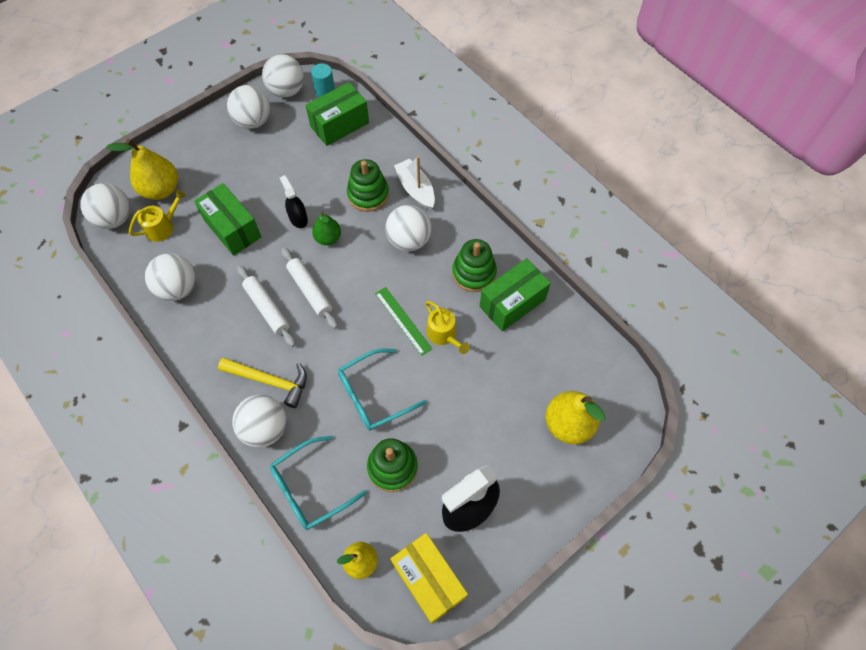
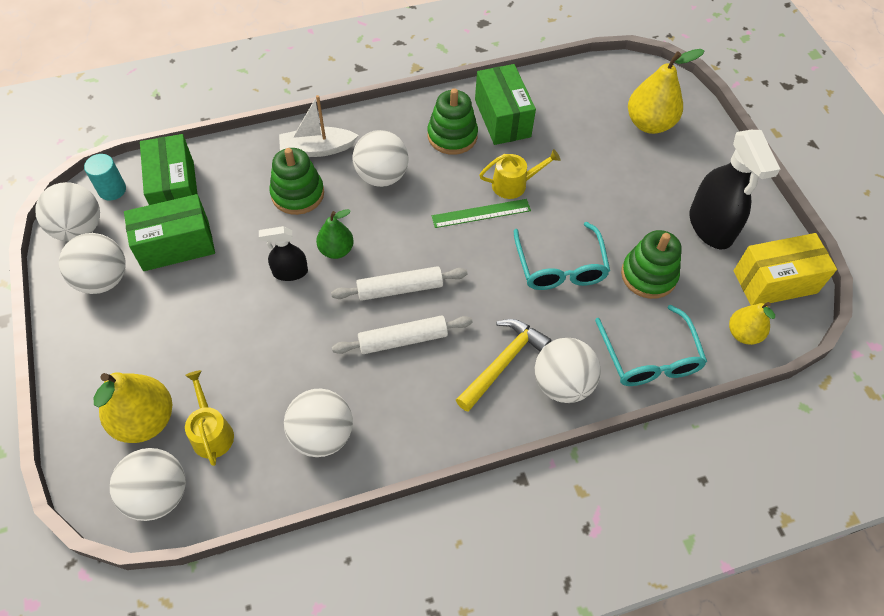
camera: 70 degrees left, 5 degrees down
green box [194,183,262,256] -> green box moved to [124,194,215,271]

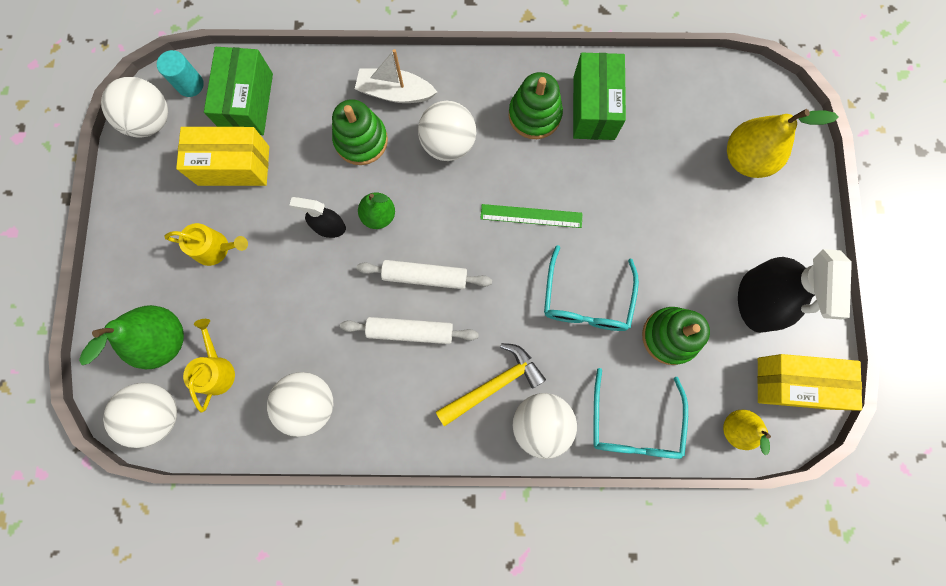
camera: 20 degrees right, 20 degrees up
white ball [59,233,126,294] -> none
yellow pear [94,372,172,443] -> green pear [79,305,184,369]
green box [124,194,215,271] -> yellow box [176,127,269,186]
yellow watering can [479,149,560,199] -> yellow watering can moved to [164,223,248,266]

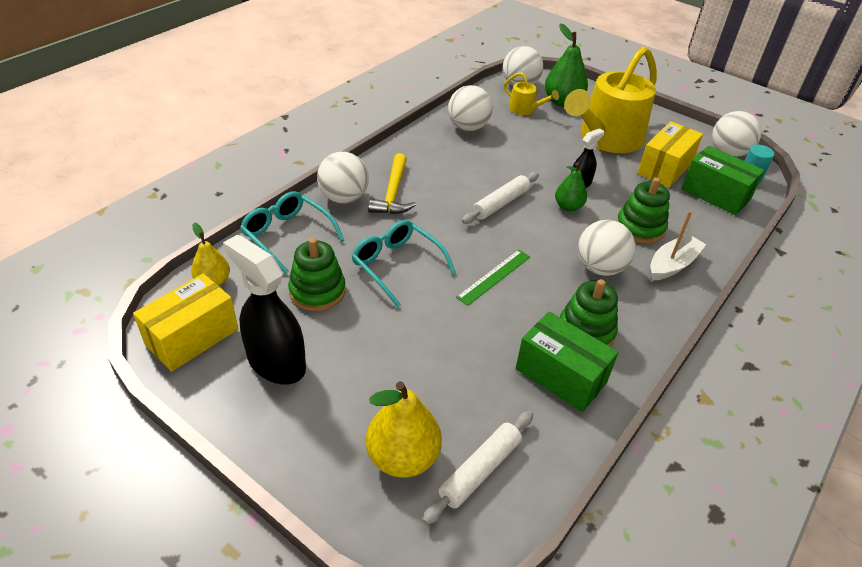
camera: 125 degrees right, 35 degrees down
yellow watering can [164,223,248,266] -> yellow watering can [564,46,657,153], size x2.32
white rolling pin [340,317,479,344] -> white rolling pin moved to [422,411,533,525]

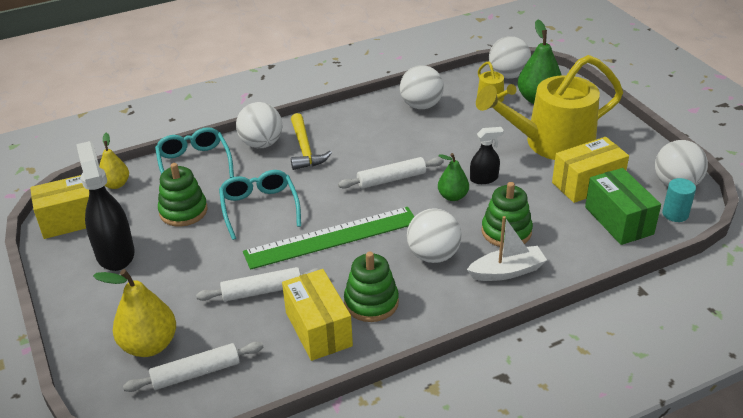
camera: 30 degrees right, 5 degrees down
yellow hammer [368,153,416,214] -> yellow hammer turned 45 degrees counterclockwise [291,113,332,170]
green ruler [456,250,530,306] -> green ruler [243,207,415,270], size x1.91
green box [516,311,618,412] -> yellow box [282,269,353,361]
none -> white rolling pin [196,267,320,301]

